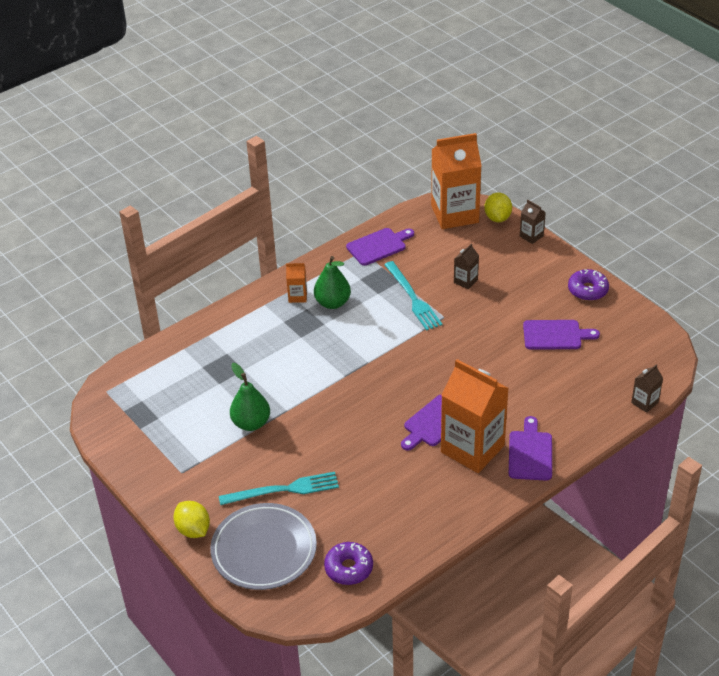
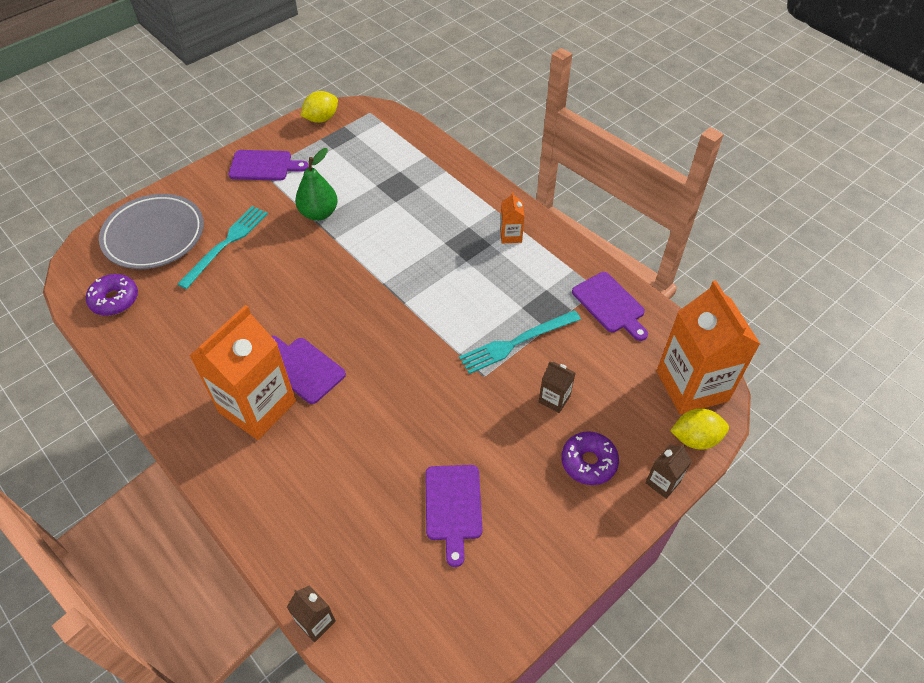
camera: 85 degrees right, 10 degrees up
yellow lemon [173,501,210,538] -> yellow lemon moved to [301,91,338,123]
turquoise fork [219,472,339,505] -> turquoise fork turned 135 degrees counterclockwise [178,206,268,289]
green pear [314,256,351,309] -> none
purple cutting board [509,416,552,481] -> purple cutting board moved to [229,150,309,181]
purple donut [568,269,609,301] -> purple donut moved to [561,431,619,485]

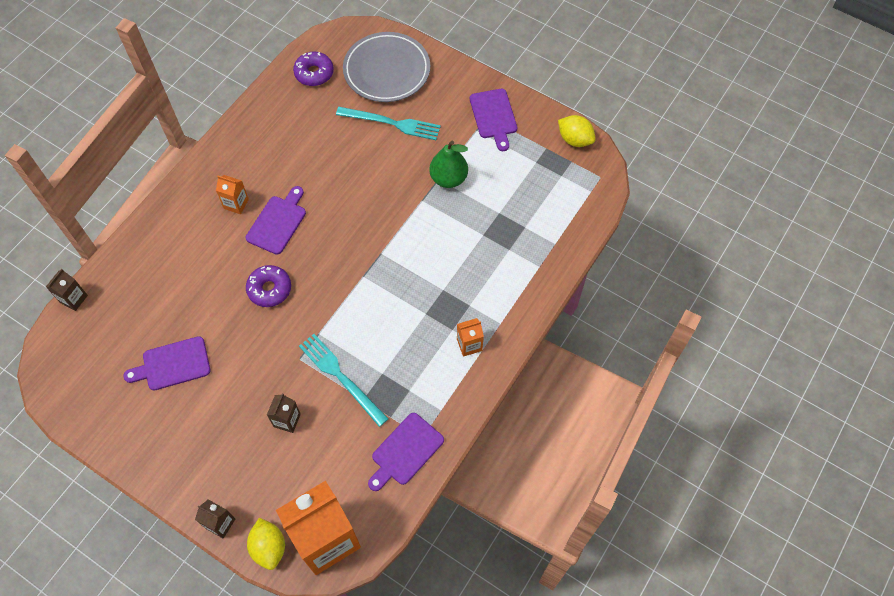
camera: 75 degrees right, 10 degrees up
orange carton [190,305,296,440] -> orange carton [216,175,249,214], size x0.43
purple donut [561,431,619,485] -> purple donut moved to [246,265,291,307]

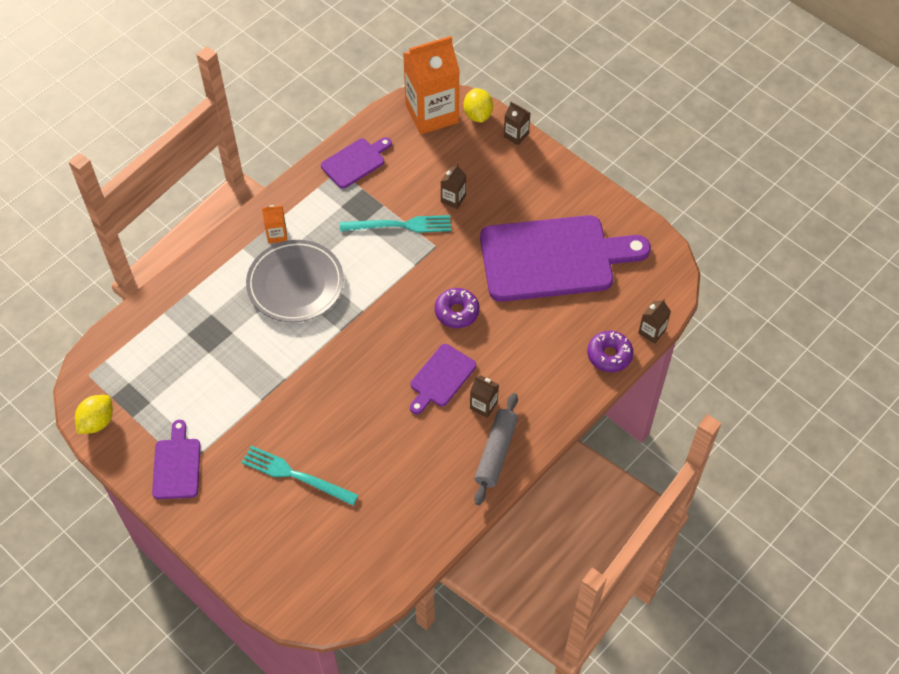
camera: 170 degrees left, 5 degrees down
purple cutting board [124,336,210,391] -> purple cutting board [480,215,651,302], size x2.14
orange carton [216,175,249,214] -> brown carton [470,375,499,418]
purple donut [293,52,334,86] -> purple donut moved to [587,331,633,372]
turquoise fork [299,334,389,427] -> turquoise fork turned 60 degrees counterclockwise [340,215,451,233]
grey plate [343,32,430,102] -> grey plate moved to [246,240,344,323]
green pear [429,140,468,188] -> none
yellow lemon [558,115,596,147] -> yellow lemon turned 75 degrees clockwise [75,395,113,434]
none -> grey rolling pin [474,393,518,505]

